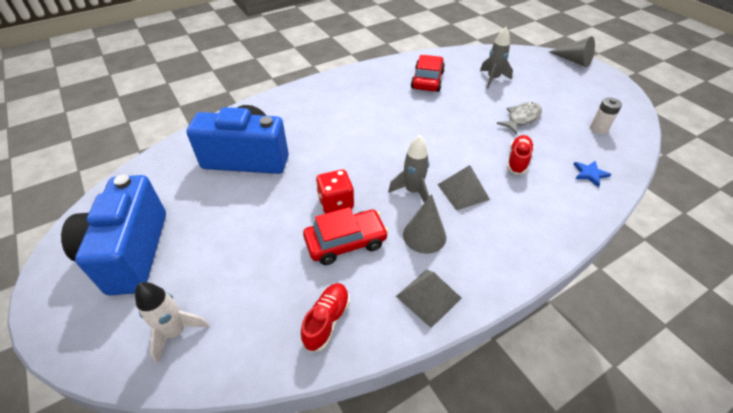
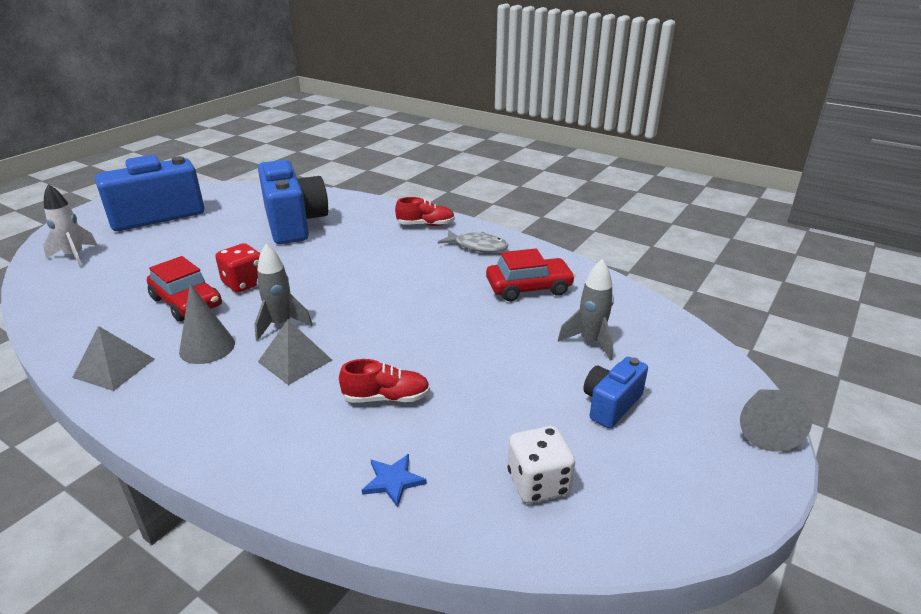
camera: 65 degrees right, 15 degrees down
red shoe [301,283,350,352] -> red shoe moved to [395,197,455,226]
grey fish [497,102,542,134] -> grey fish moved to [438,230,508,253]
white battery [590,97,622,134] -> white dice [508,426,575,503]
none -> blue camera [583,357,648,428]

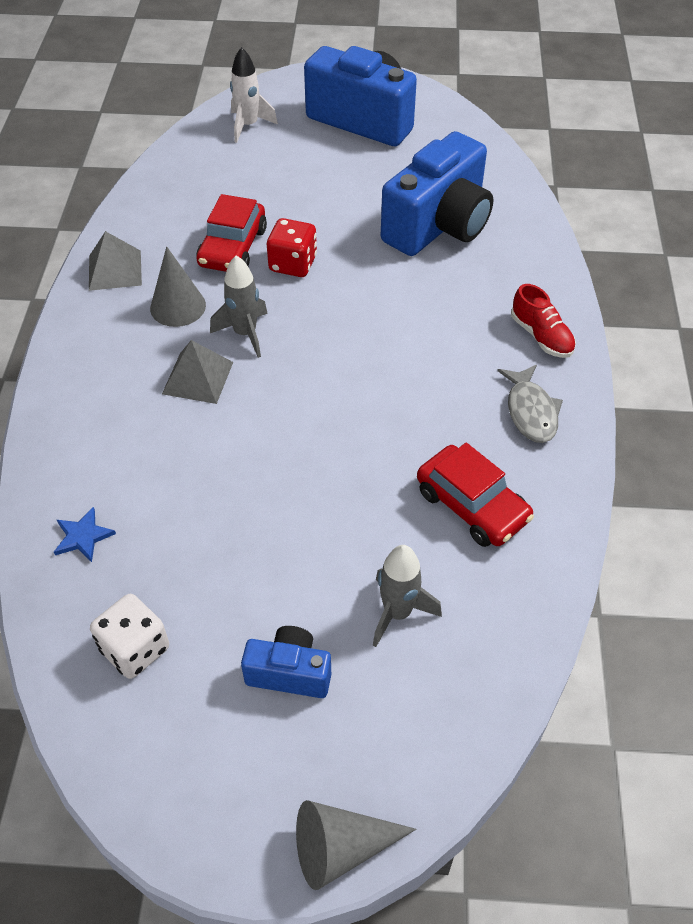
camera: 60 degrees right, 20 degrees up
red shoe [339,359,430,403] -> none

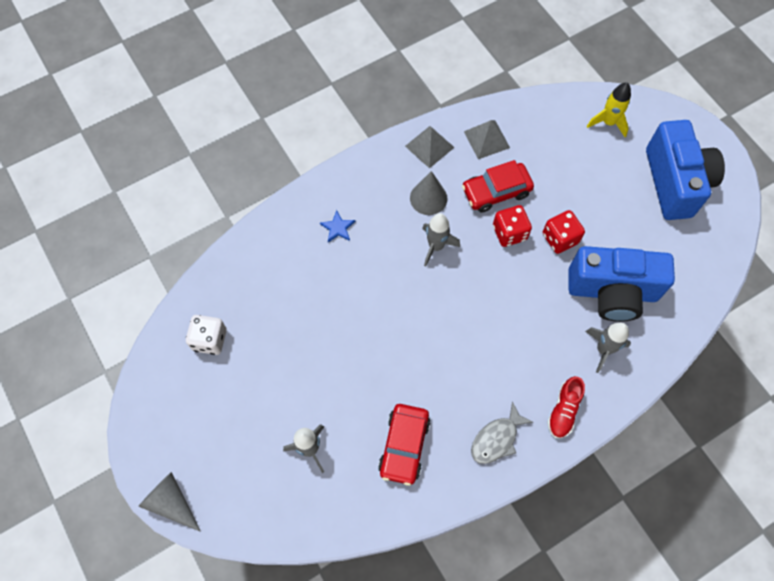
camera: 55 degrees right, 15 degrees up
blue star [54,507,116,562] -> blue star moved to [320,210,355,242]
grey pyramid [162,340,233,404] -> grey pyramid moved to [464,120,510,159]
white rocket [230,47,278,143] -> yellow rocket [587,82,631,137]
blue camera [241,626,331,698] -> none
none -> red dice [543,210,585,254]
none -> grey rocket [585,323,631,373]

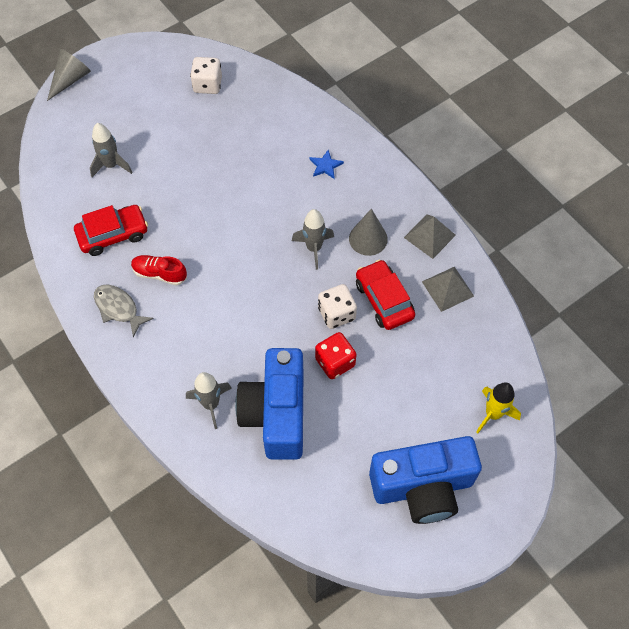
camera: 85 degrees right, 5 degrees down
red car [378,404,430,486] -> red car turned 150 degrees clockwise [74,205,148,256]
red dice [493,205,532,247] -> white dice [318,284,357,329]
red shoe [547,376,585,438] -> red shoe moved to [131,255,187,286]

